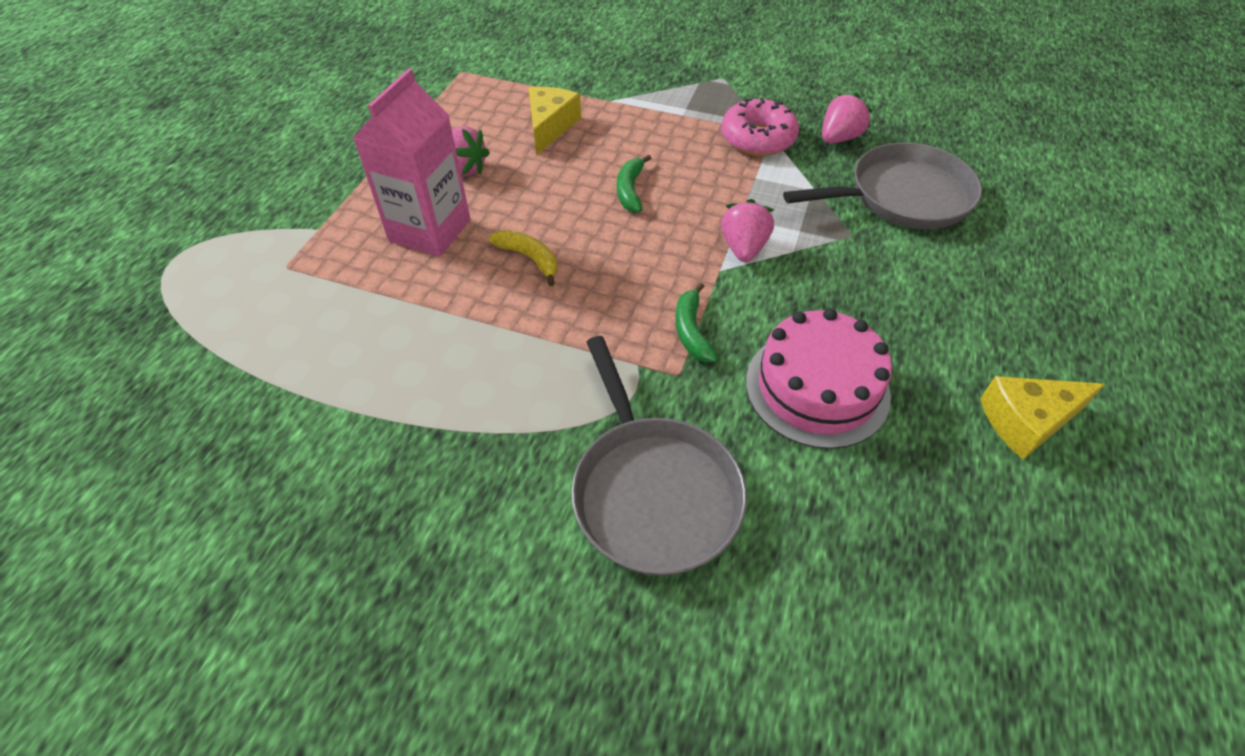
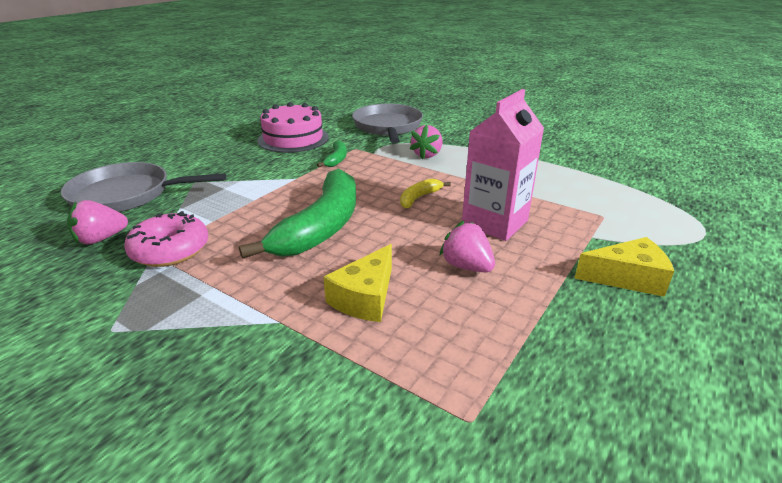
camera: 165 degrees left, 20 degrees down
yellow banana [489,230,557,286] -> yellow banana turned 75 degrees clockwise [400,179,451,209]
green banana [617,154,651,213] -> green banana [239,168,356,259], size x2.29
pink strawberry [721,199,774,262] -> pink strawberry moved to [410,125,442,160]
yellow cheese [980,376,1105,460] -> yellow cheese moved to [574,237,674,297]

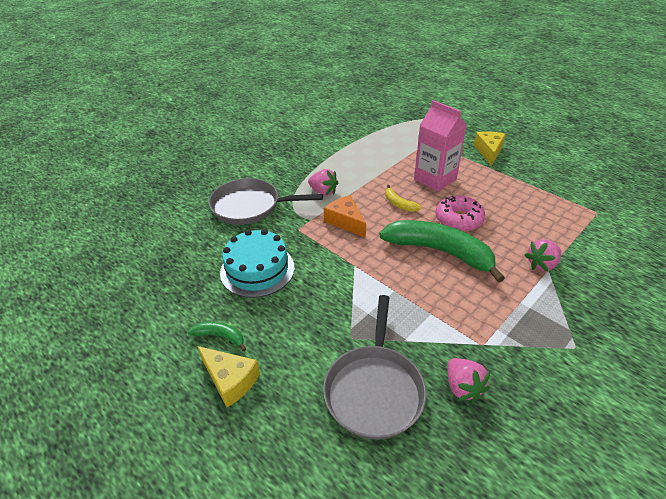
camera: 80 degrees left, 10 degrees up
pink donut [124,211,208,267] -> pink donut moved to [435,195,485,232]
pink cake [257,102,329,153] -> turquoise cake [220,229,295,298]
green banana [317,140,347,167] -> green banana moved to [188,322,246,352]
yellow cheese [323,244,392,322] -> yellow cheese moved to [197,346,260,407]
pink strawberry [439,221,495,272] -> pink strawberry moved to [525,239,561,272]
none -> orange cheese [324,195,366,238]

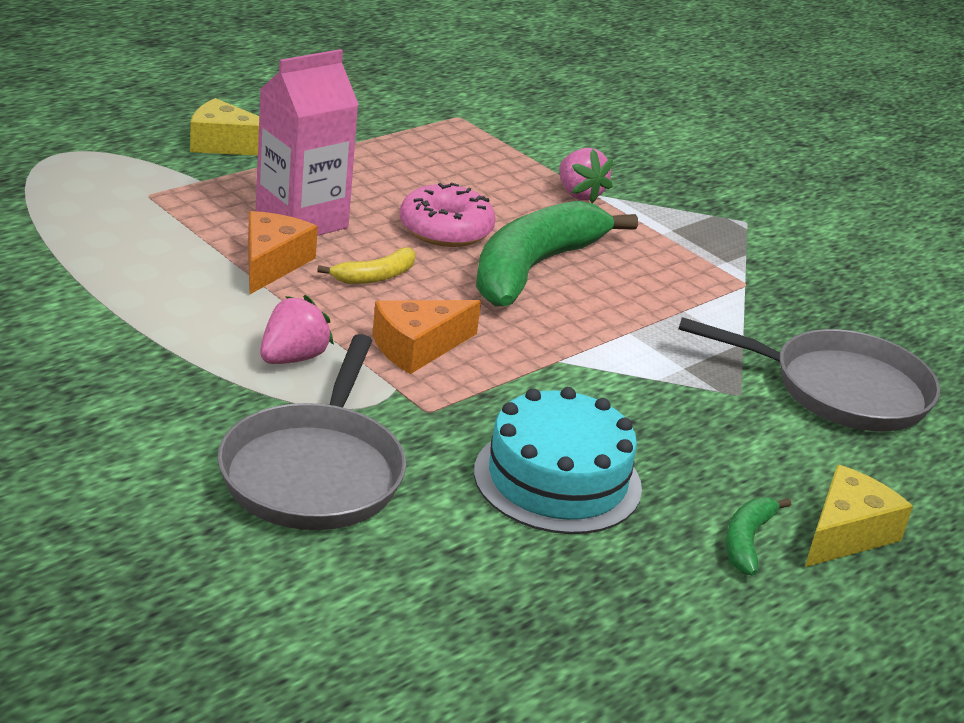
camera: 90 degrees left, 10 degrees down
pink strawberry [447,358,490,402] -> none
none -> orange cheese [248,211,318,294]

